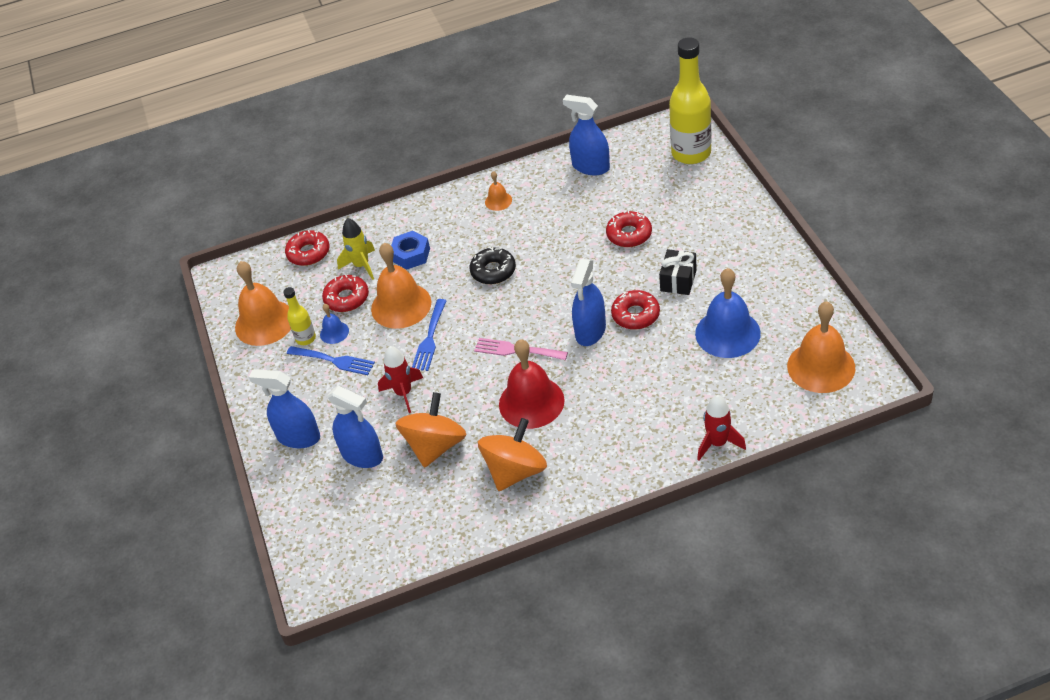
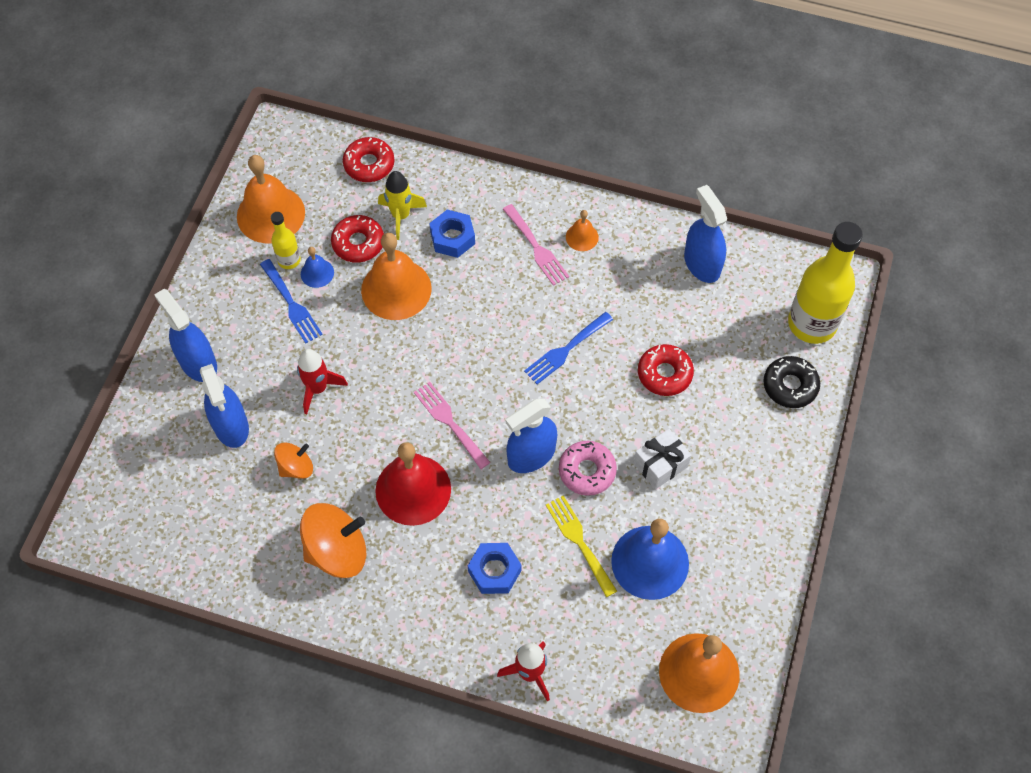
camera: 30 degrees right, 15 degrees up
orange spinning top [395,392,466,468] -> orange spinning top [274,443,313,479], size x0.57
blue fork [412,299,447,371] -> blue fork moved to [524,312,613,384]
black donut [470,247,516,284] -> black donut moved to [763,356,820,408]
red donut [611,290,660,330] -> pink donut [559,441,617,496]
black gift [659,249,697,295] -> white gift [634,429,692,489]
none -> blue nut [468,543,522,594]
none -> pink fork [503,204,569,286]
none -> yellow fork [546,495,617,597]

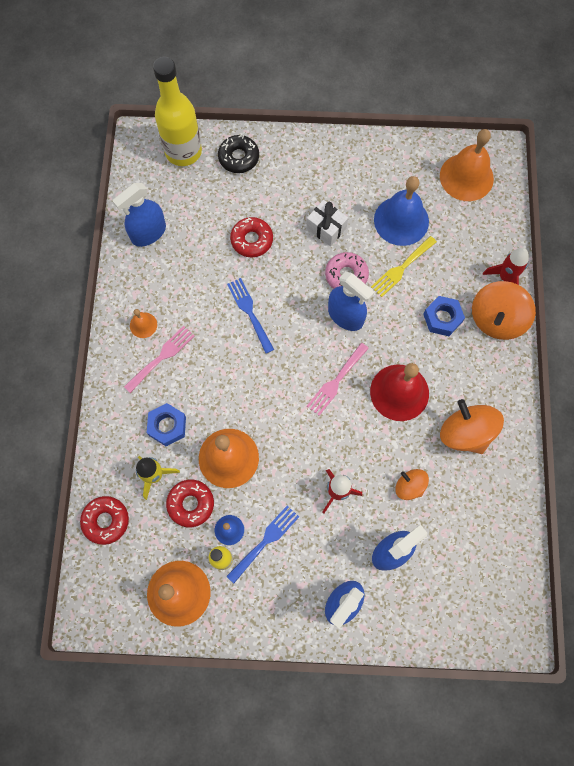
camera: 105 degrees left, 10 degrees up
blue fork [524,312,613,384] -> blue fork turned 150 degrees counterclockwise [227,278,274,354]
none -> orange spinning top [472,281,536,340]

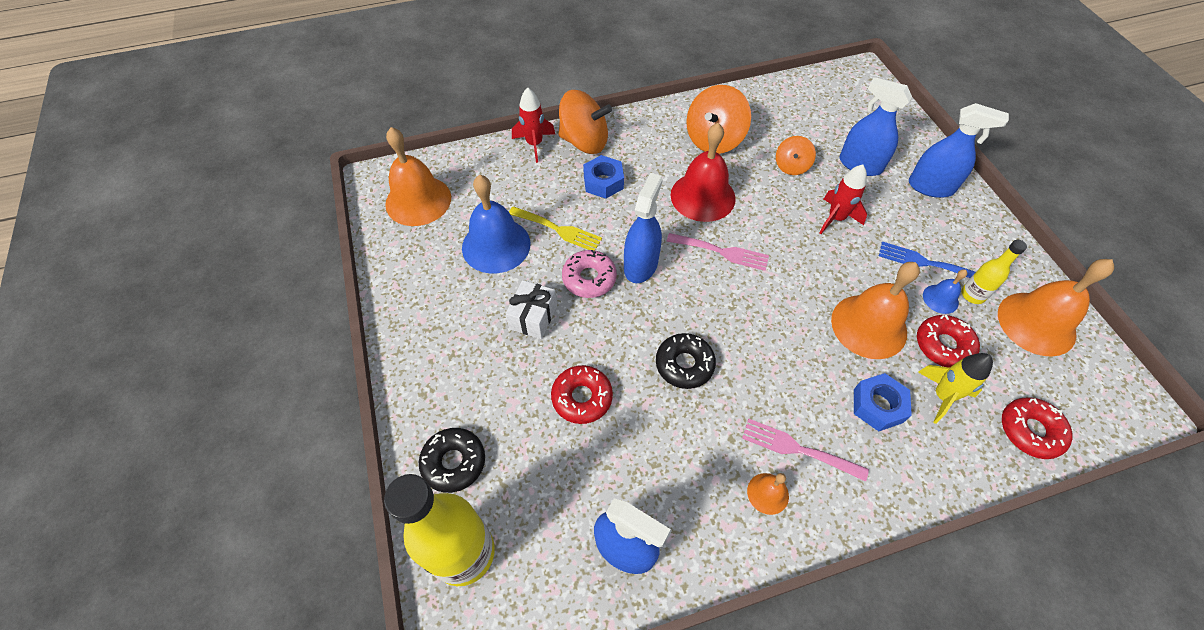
camera: 110 degrees left, 15 degrees down
blue fork [227,278,274,354] -> black donut [656,333,716,389]

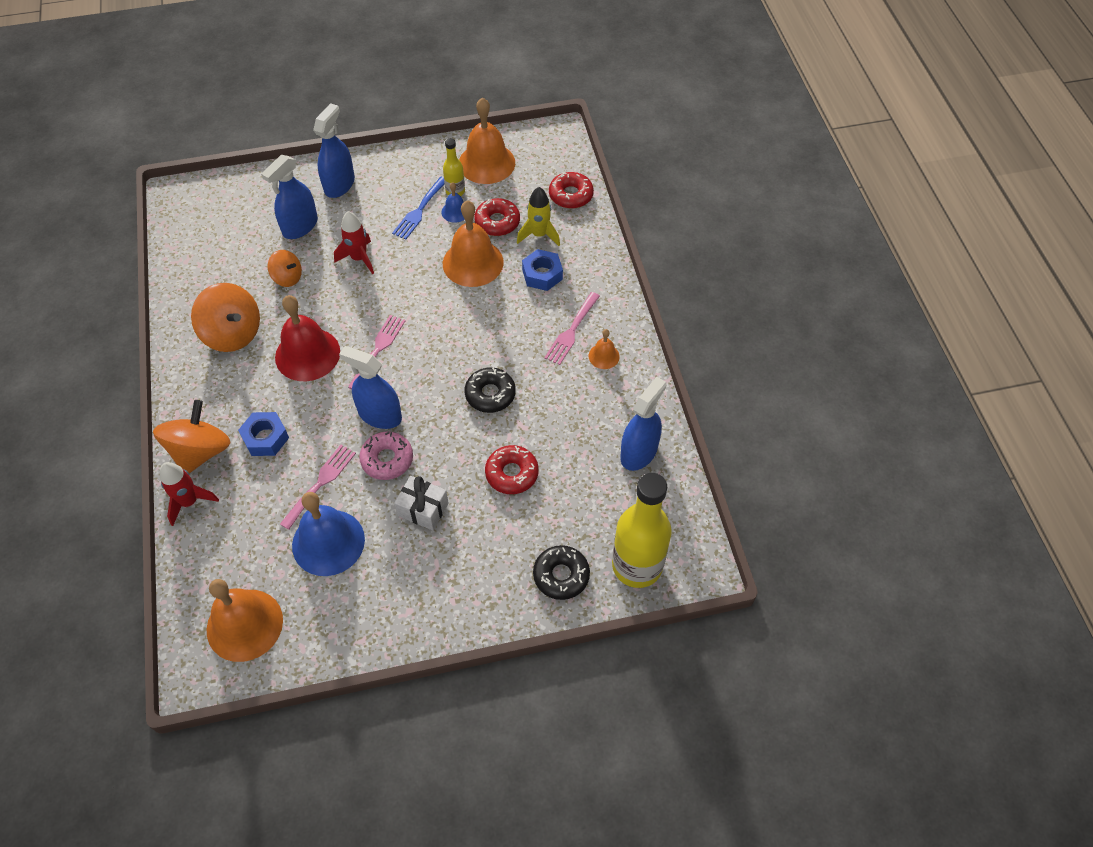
camera: 85 degrees left, 0 degrees up
yellow fork [509,206,602,251] -> pink fork [280,445,356,530]

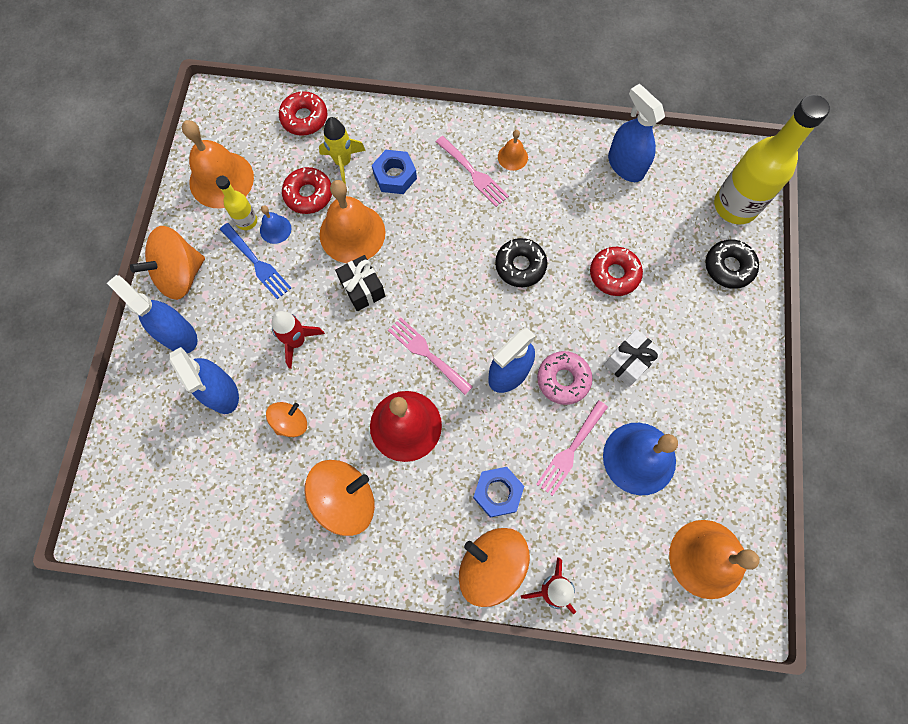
camera: 70 degrees left, 15 degrees up
pink fork [280,445,356,530] -> pink fork turned 105 degrees counterclockwise [536,400,608,496]
none -> orange spinning top [130,226,205,300]
none -> black gift [335,255,385,311]

